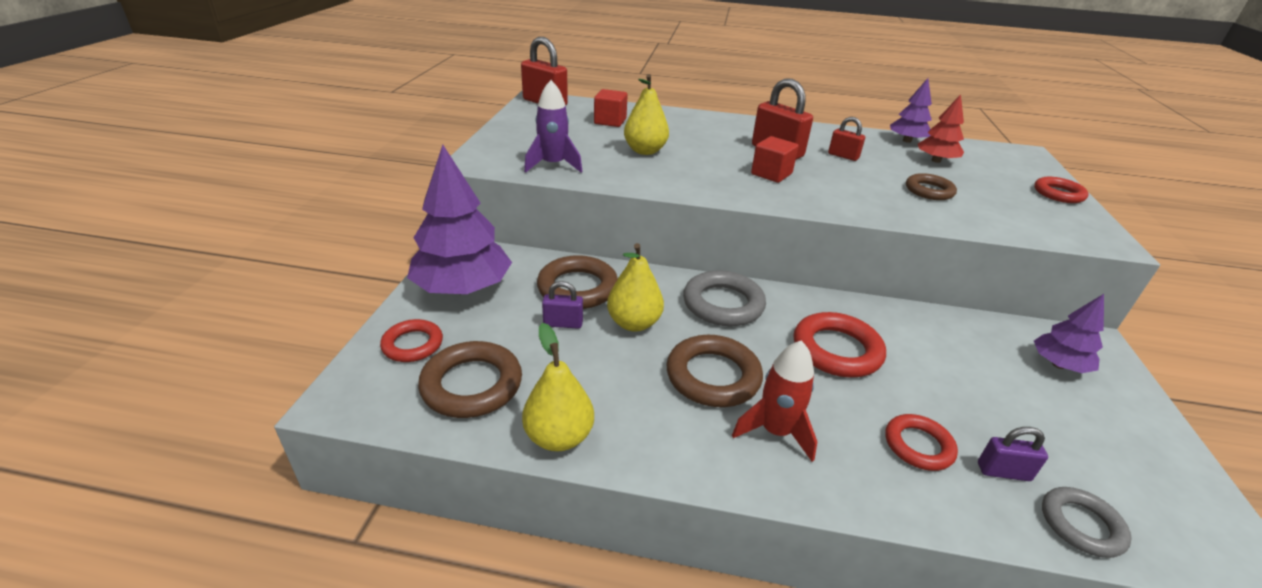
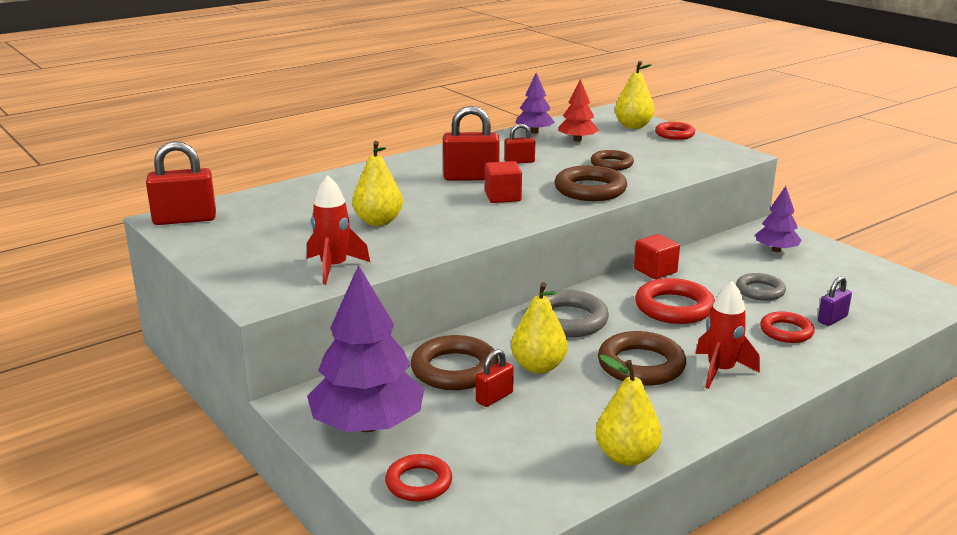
camera: 45 degrees left, 10 degrees down
brown ring [418,341,522,418] -> brown ring moved to [554,165,627,201]
purple rocket [524,80,582,173] -> red rocket [307,175,370,285]
purple padlock [542,281,583,329] -> red padlock [476,349,514,407]
red cube [594,89,628,127] -> red cube moved to [634,234,680,279]
grey ring [1042,487,1132,558] -> grey ring moved to [736,273,786,301]
none -> yellow pear [615,61,654,129]

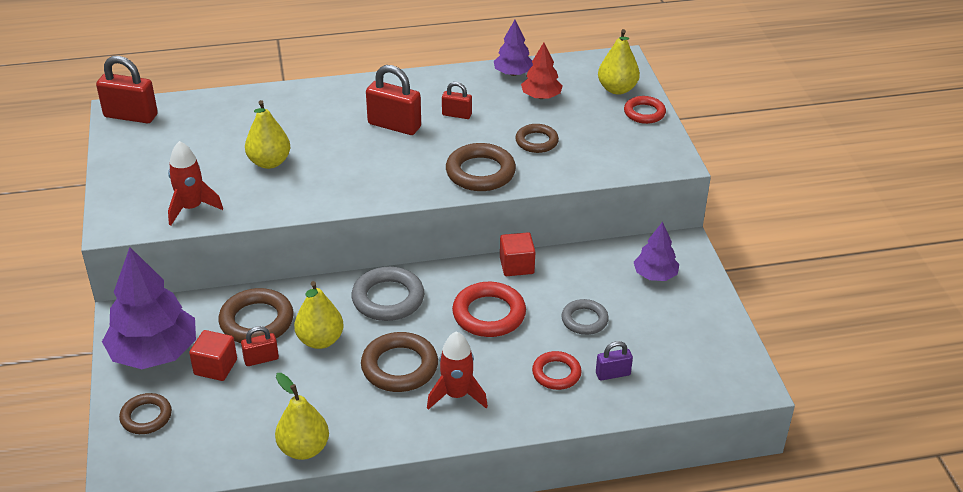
camera: 25 degrees right, 15 degrees up
red ring [385,454,452,502] -> brown ring [119,393,172,434]
red cube [485,161,522,203] -> red cube moved to [189,330,237,381]

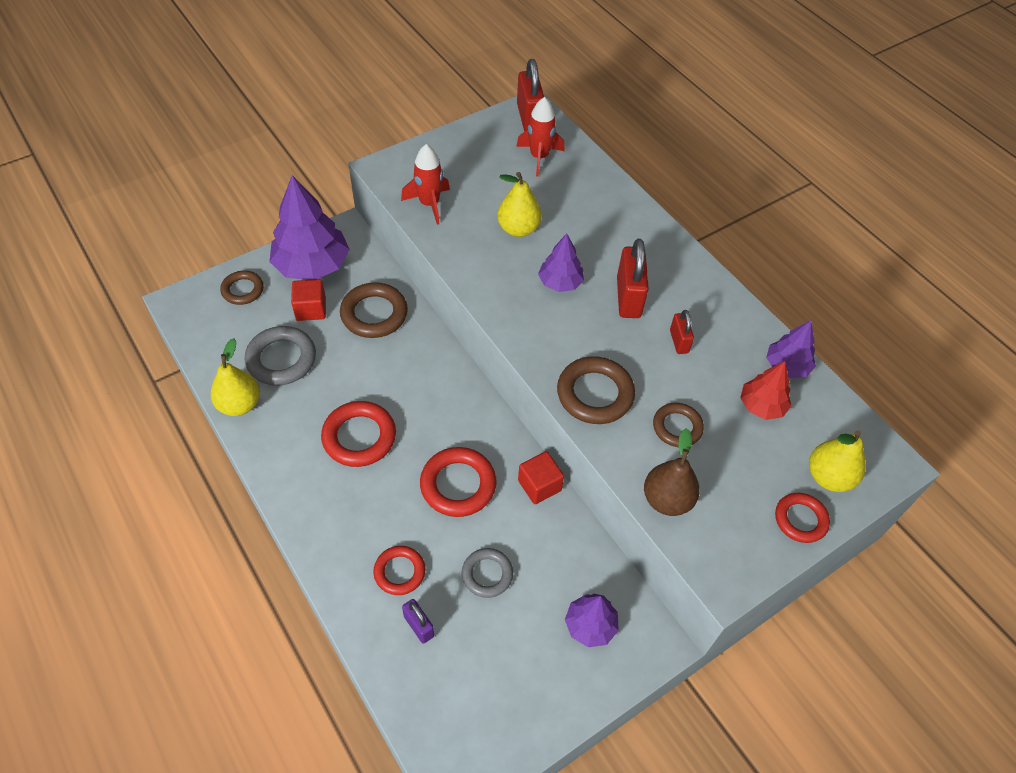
camera: 65 degrees right, 15 degrees up
red padlock [241,326,279,366] -> none
yellow pear [294,281,344,349] -> none
grey ring [352,267,424,321] -> grey ring moved to [244,326,316,386]
brown ring [361,332,438,392] -> red ring [321,401,396,467]
red rocket [427,331,488,410] -> red rocket moved to [516,97,565,177]
none -> purple tree [538,234,584,292]
none -> brown pear [644,428,700,516]

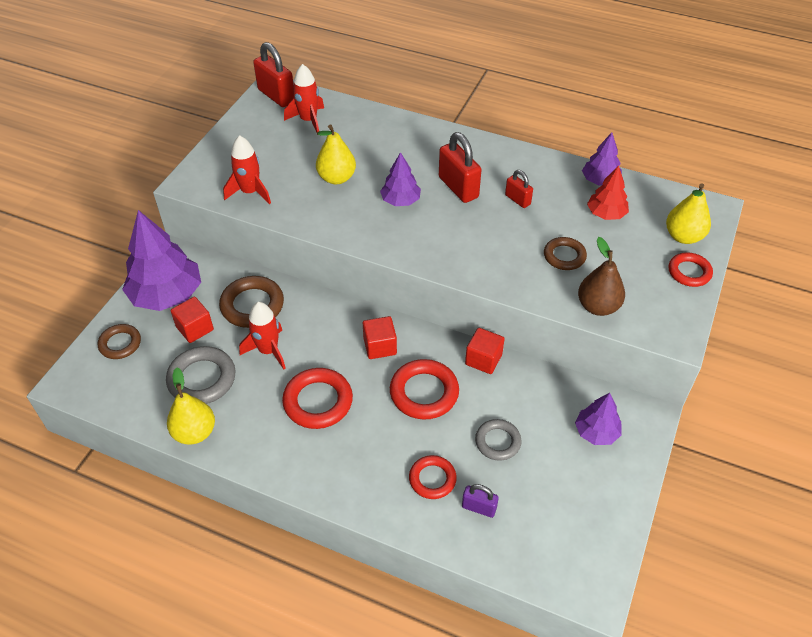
camera: 30 degrees left, 5 degrees down
brown ring [557,356,635,424] -> none
none -> red rocket [239,302,286,370]
none -> red cube [363,316,397,359]

